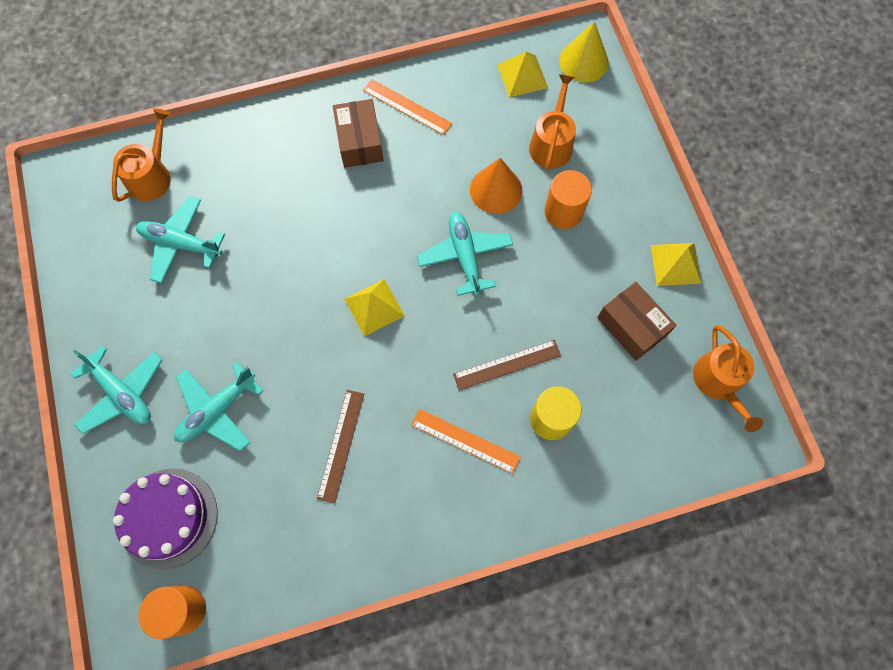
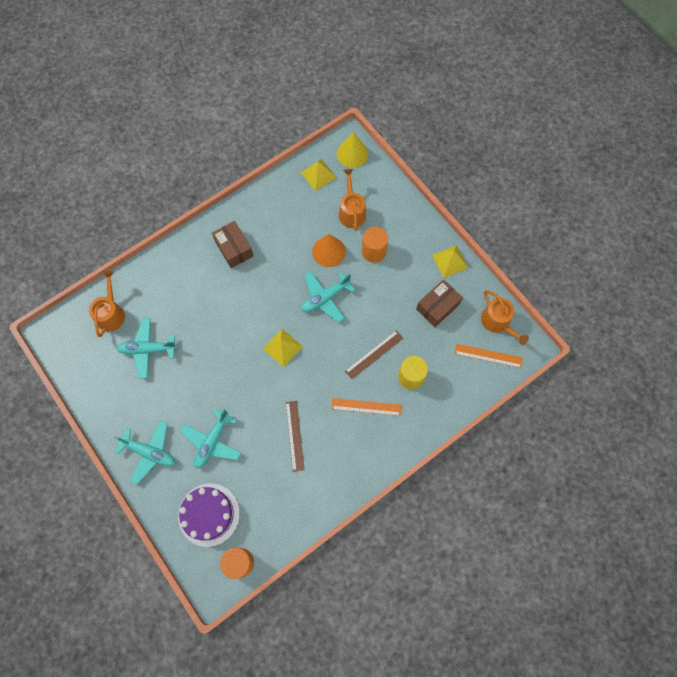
camera: 20 degrees left, 0 degrees up
orange ruler [363,79,452,135] -> orange ruler moved to [454,344,523,368]
turquoise plane [417,212,513,296] -> turquoise plane turned 90 degrees counterclockwise [301,271,355,323]
brown box [597,282,677,361] -> brown box turned 75 degrees counterclockwise [416,279,463,327]

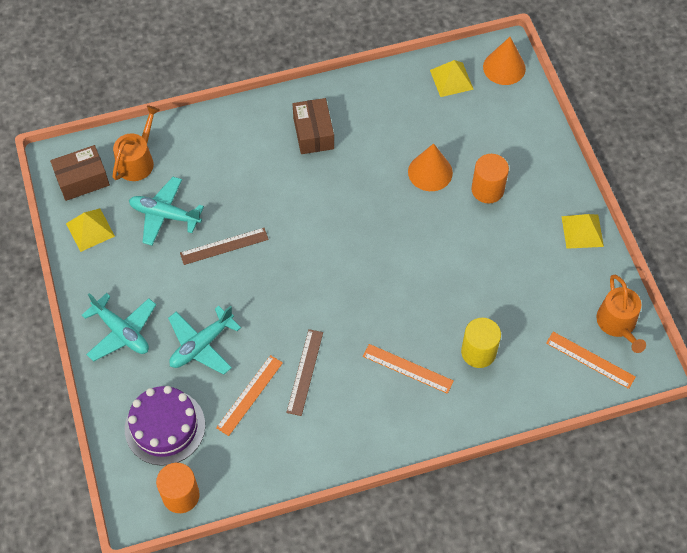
camera: 20 degrees right, 10 degrees down
yellow pyramid [263,329,303,367] -> yellow pyramid moved to [66,208,115,252]
turquoise plane [301,271,355,323] -> none
yellow cone [337,132,369,168] -> orange cone [483,37,526,85]
orange watering can [339,169,366,231] -> none
brown ruler [345,330,403,379] -> brown ruler moved to [180,228,269,265]
brown box [416,279,463,327] -> brown box moved to [50,145,110,201]
none -> orange ruler [216,355,283,436]

